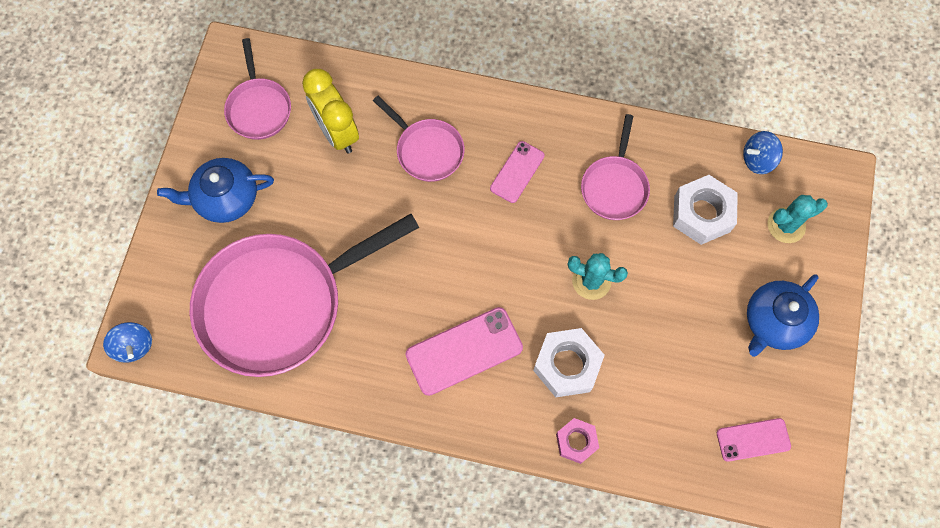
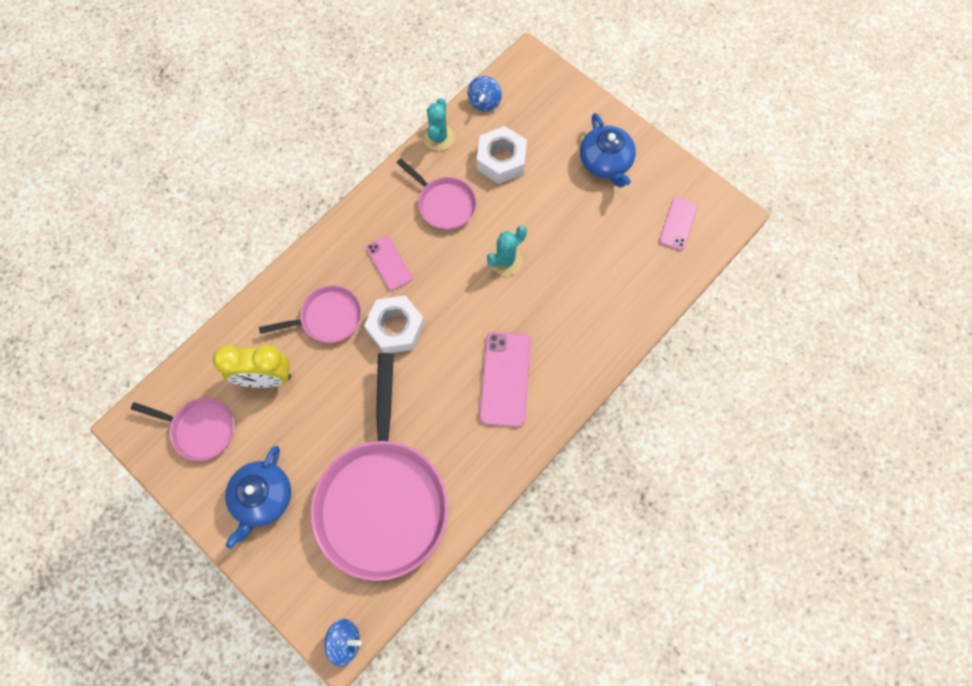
camera: 60 degrees left, 0 degrees up
white nut [533,328,605,397] -> white nut moved to [364,295,425,353]
pink nut [556,418,599,464] -> none
turquoise cactus [768,195,828,243] -> turquoise cactus moved to [423,98,454,151]

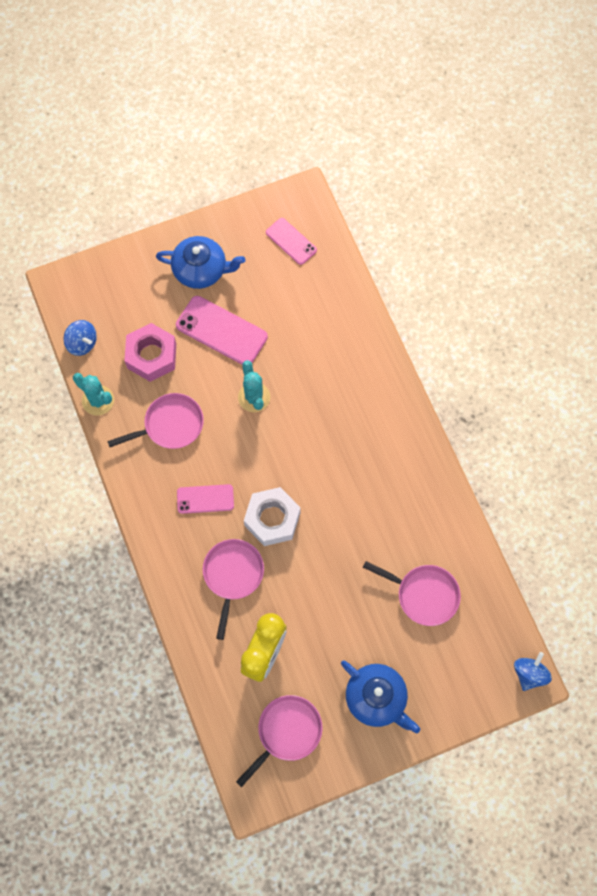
camera: 65 degrees left, 0 degrees up
pink pan [311,353,448,581] -> pink pan [363,561,461,626], size x0.49
white nut [477,126,527,184] -> pink nut [124,323,176,382]
pink phone [479,332,531,427] -> pink phone moved to [176,296,268,364]

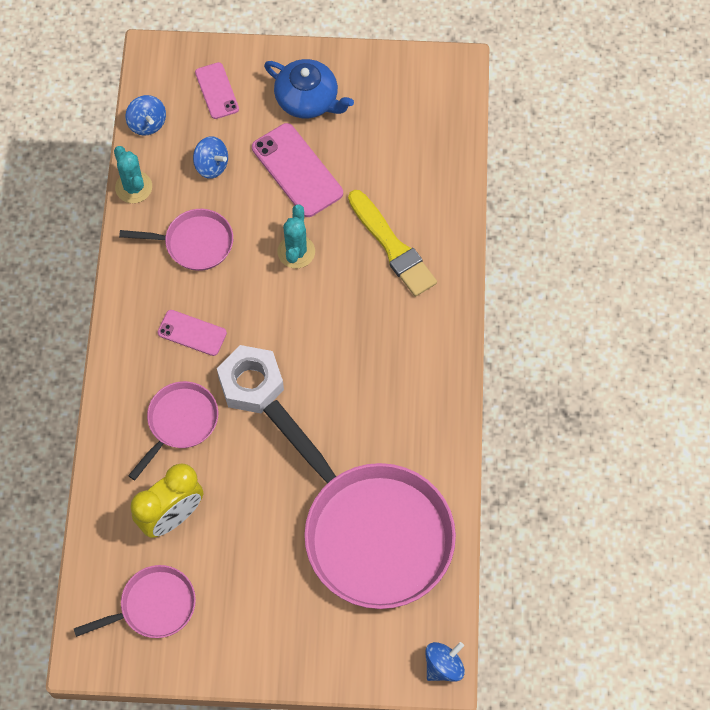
camera: 25 degrees right, 5 degrees down
pink nut [124,323,176,382] -> blue spinning top [193,136,228,179]
pink phone [266,218,317,265] -> pink phone moved to [195,62,239,119]
blue teapot [341,660,421,734] -> none
pink pan [363,561,461,626] -> pink pan [263,400,456,609], size x2.04
none -> yellow brush [348,190,437,297]

